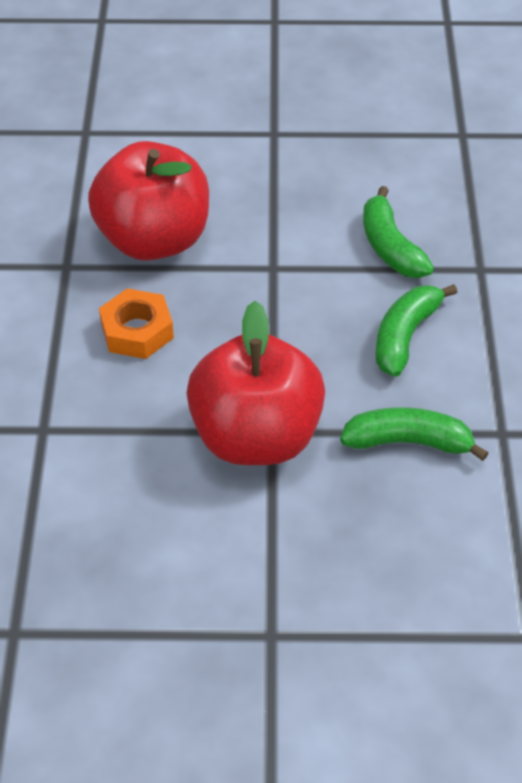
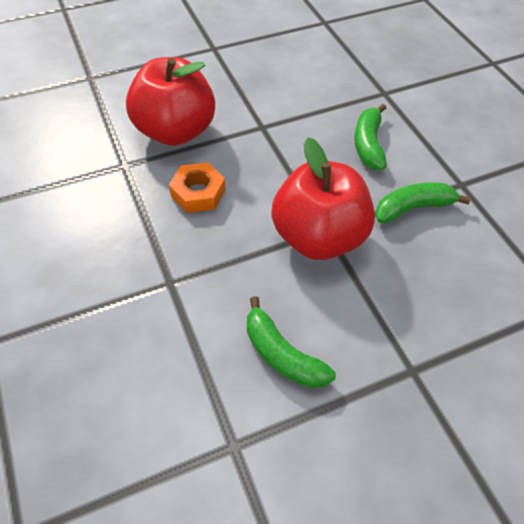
camera: 25 degrees left, 5 degrees up
green banana [363,186,434,278] -> green banana moved to [247,296,336,388]

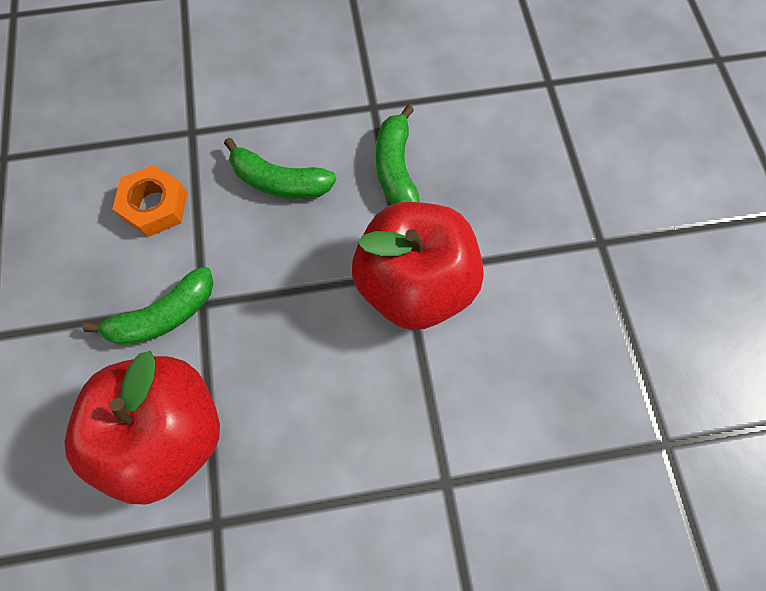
camera: 75 degrees left, 15 degrees up
orange nut [169,163,226,213] -> orange nut moved to [113,165,187,237]
green banana [247,296,336,388] -> green banana moved to [83,266,214,345]

